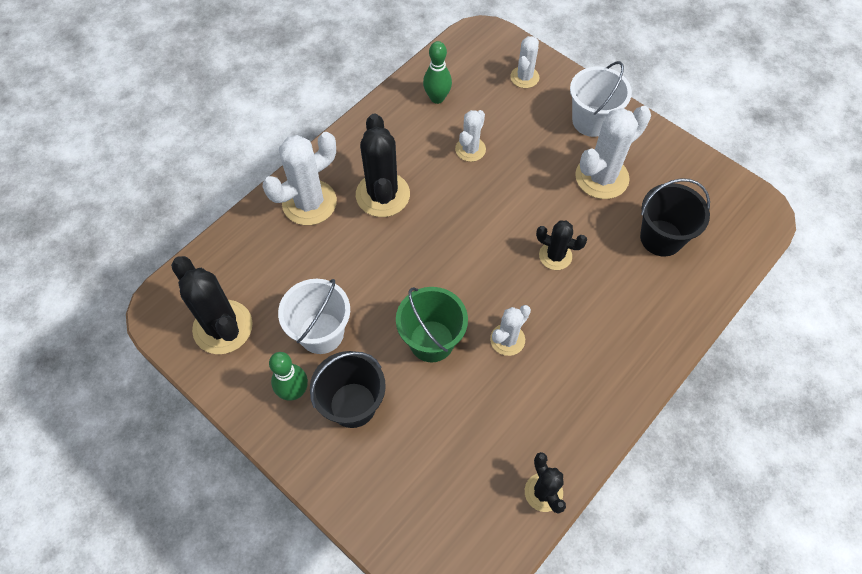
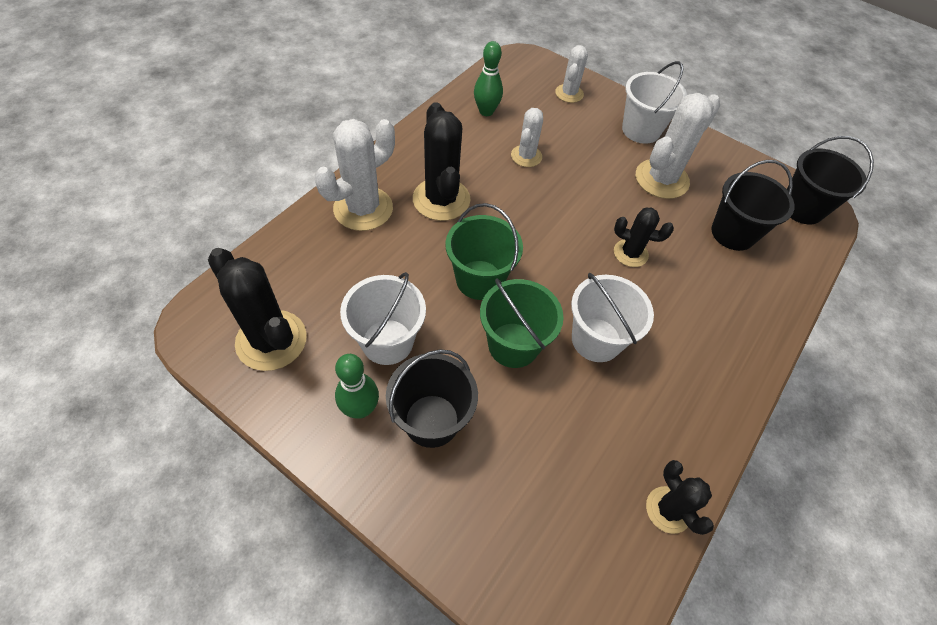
camera: 10 degrees left, 5 degrees down
white cactus [490,305,531,356] -> white bucket [571,273,654,362]
none -> green bucket [445,203,523,300]
none -> black bucket [787,136,874,224]

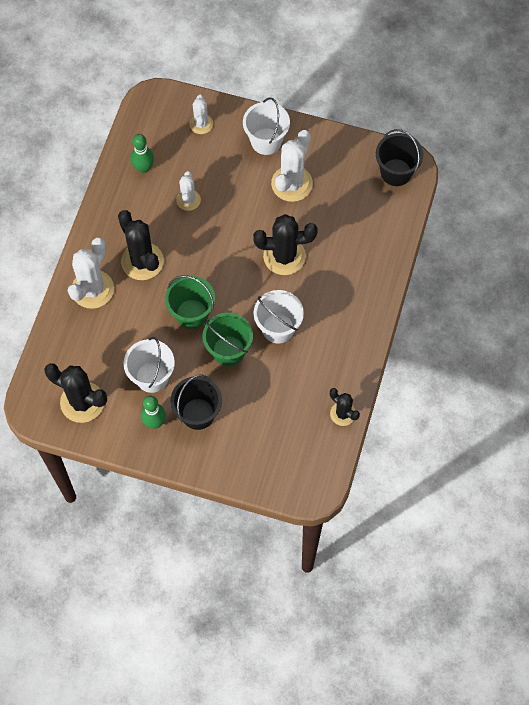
camera: 15 degrees left, 10 degrees up
black cactus [614,208,674,267] -> black cactus [253,214,318,275], size x1.71
black bucket [711,160,795,251] -> none

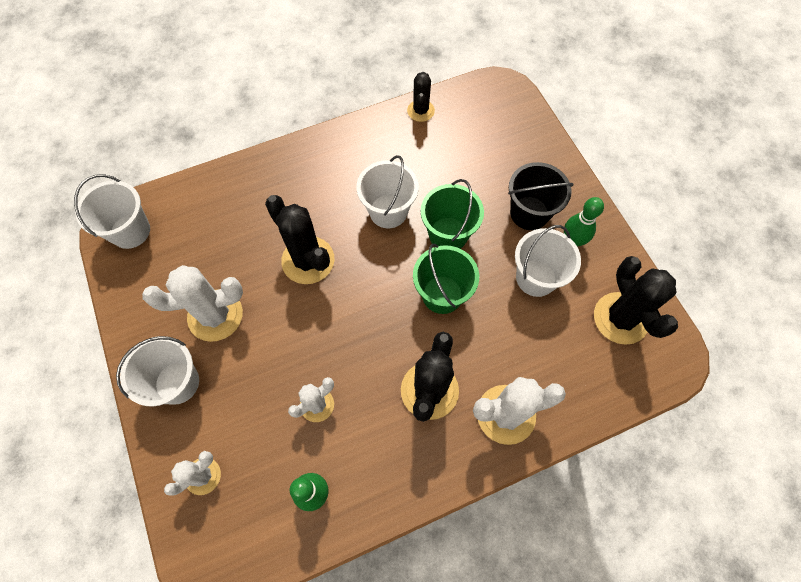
camera: 130 degrees left, 0 degrees up
black bucket [376,129,424,186] -> white bucket [74,175,150,249]

